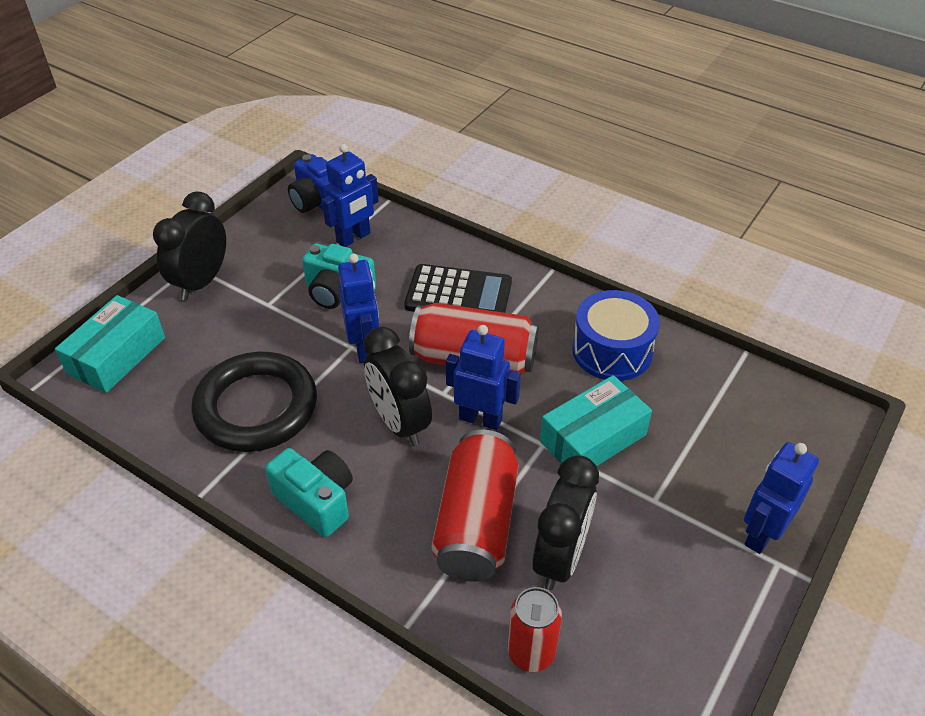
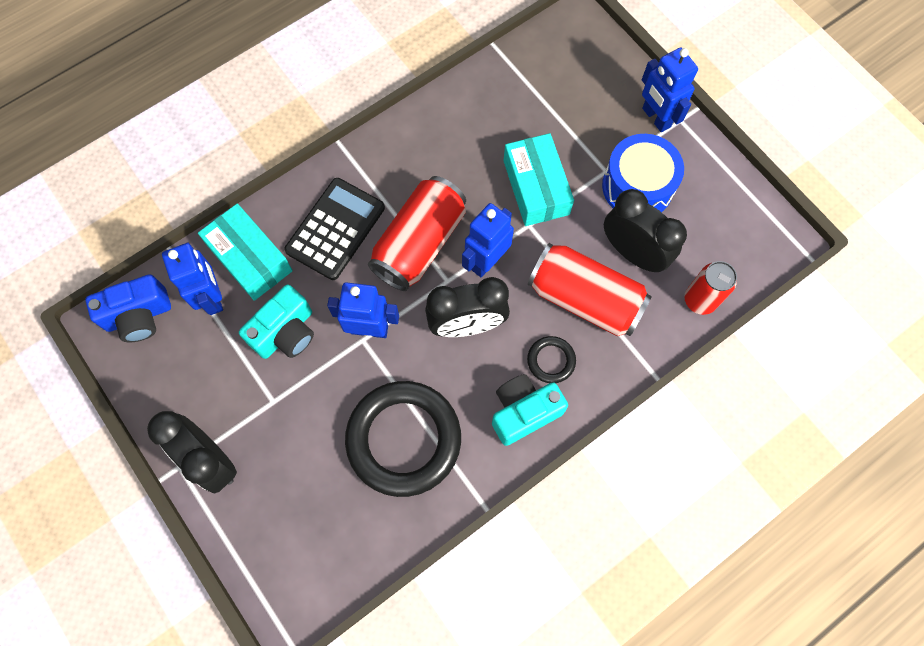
camera: 70 degrees left, 25 degrees up
turquoise box [55,295,165,393] -> turquoise box moved to [198,204,293,301]
blue drum [572,290,660,381] -> blue drum moved to [602,134,684,212]
none -> black ring [527,336,576,383]

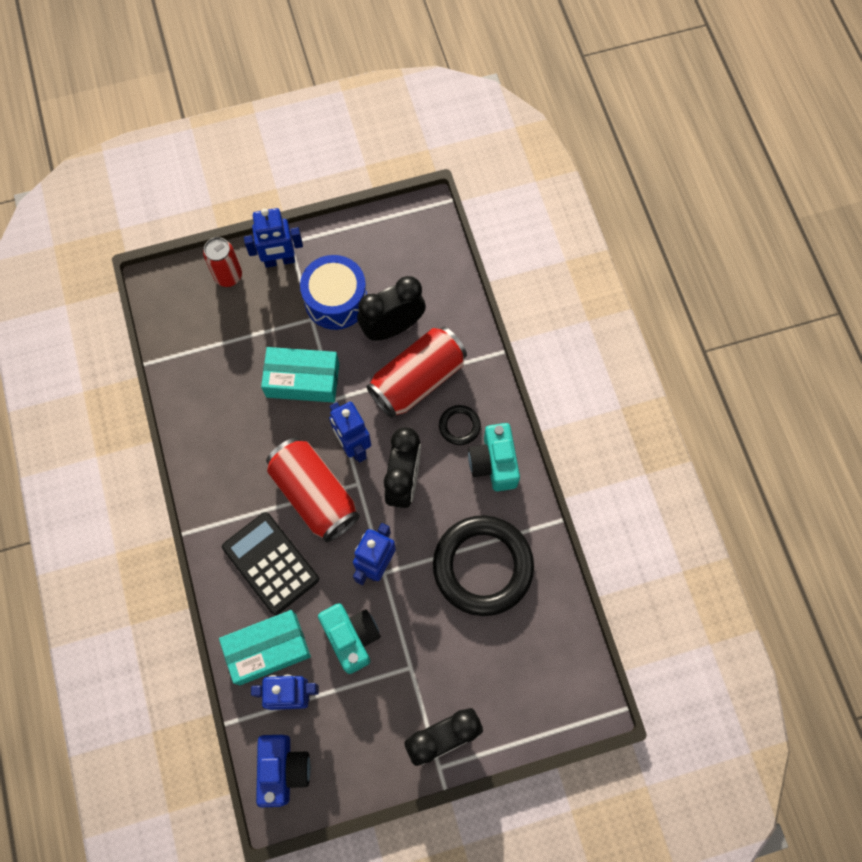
camera: 70 degrees left, 0 degrees up
red can [684,261,737,315] -> red can moved to [203,237,242,287]

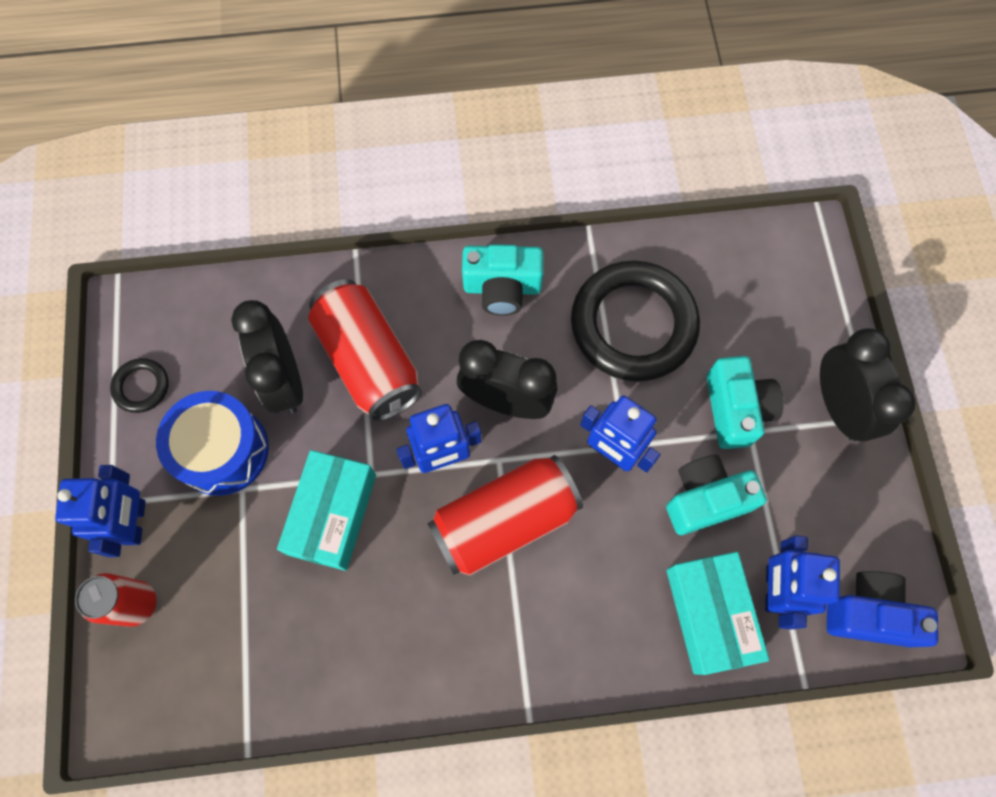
camera: 80 degrees left, 0 degrees up
black calculator [222,512,319,615] -> none
black ring [439,405,481,445] -> black ring moved to [110,358,169,413]
none -> turquoise camera [706,356,784,449]

